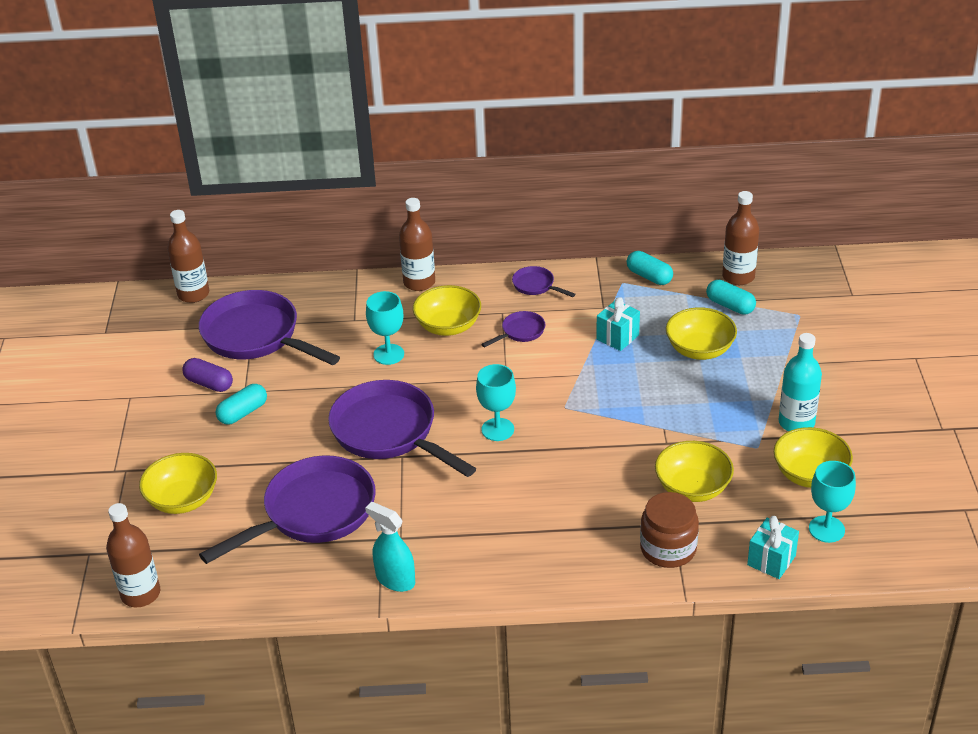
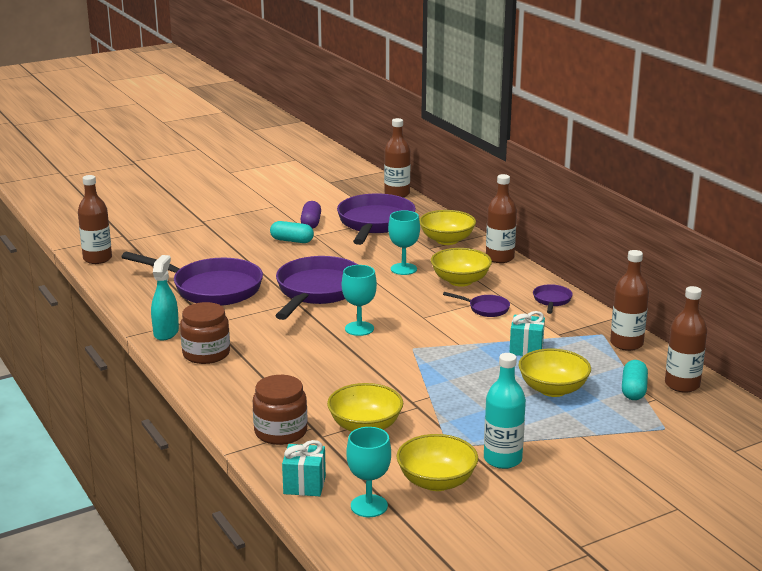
camera: 60 degrees right, 15 degrees down
yellow bowl [139,453,217,514] -> yellow bowl moved to [419,210,476,245]
turquoise capsule [627,251,673,285] -> brown bottle [610,250,649,351]
none -> brown jar [180,302,230,364]

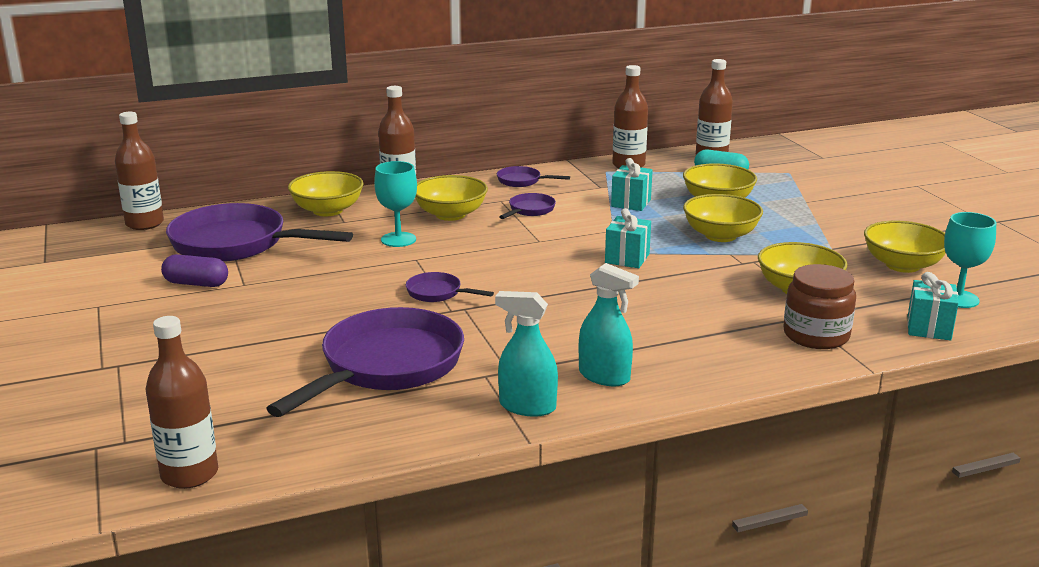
camera: 80 degrees left, 0 degrees up
brown jar [180,302,230,364] -> turquoise spray bottle [579,263,639,386]
turquoise capsule [270,221,314,243] -> none
purple pan [275,256,358,320] -> purple pan [406,272,494,302], size x0.44
turquoise goblet [342,265,377,336] -> none
turquoise bottle [484,353,526,469] -> none
none -> turquoise gift [605,208,651,268]
none -> yellow bowl [683,194,763,242]

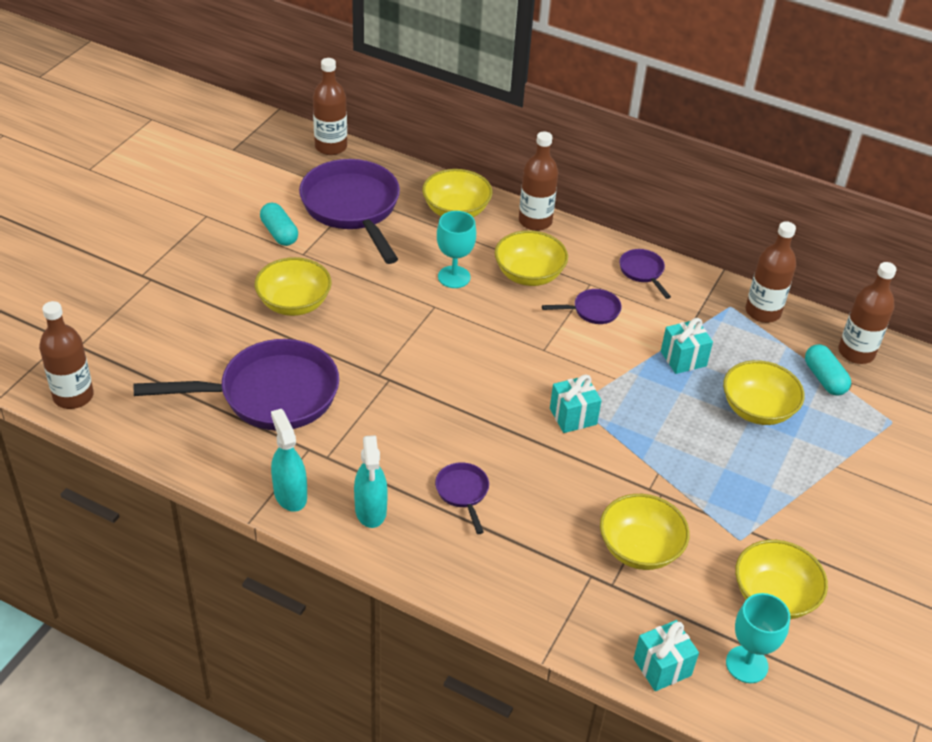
camera: 45 degrees right, 20 degrees up
purple capsule [161,254,228,287] -> turquoise capsule [260,202,298,246]
purple pan [406,272,494,302] -> purple pan moved to [435,462,489,534]
yellow bowl [683,194,763,242] -> yellow bowl moved to [255,257,332,316]
brown jar [783,264,856,349] -> none

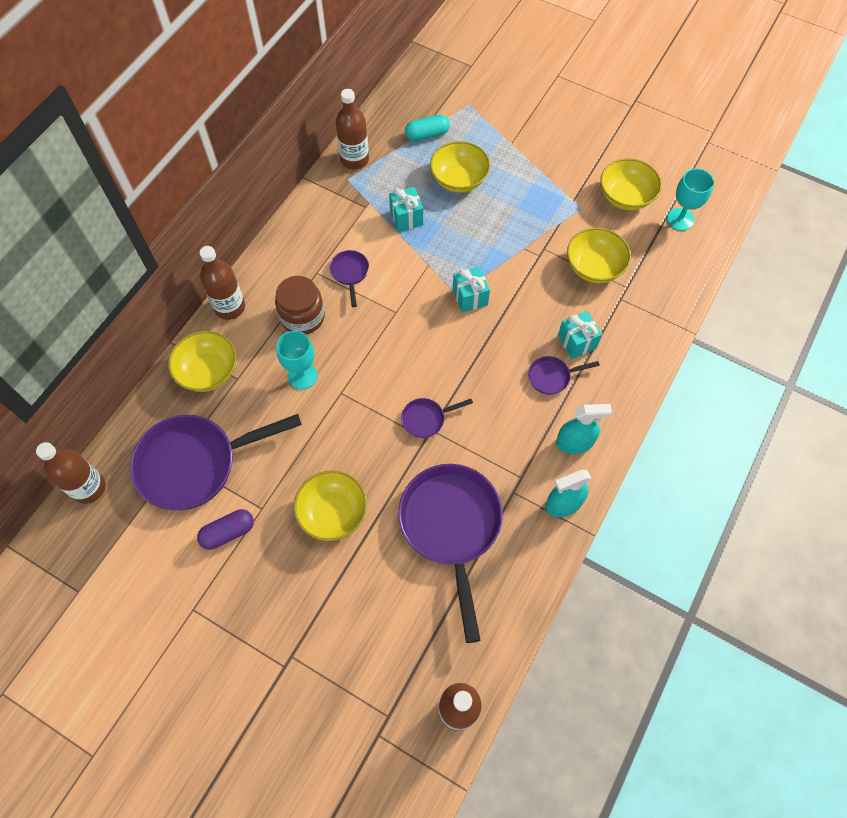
camera: 85 degrees left, 20 degrees up
turquoise capsule [260,202,298,246] -> purple capsule [197,509,254,550]
yellow bowl [495,230,568,286] -> brown jar [275,276,325,335]
purple pan [619,249,671,299] -> purple pan moved to [401,398,473,438]
turquoise gift [634,620,699,691] -> turquoise gift moved to [558,311,602,359]
brown bottle [838,262,897,364] -> none

